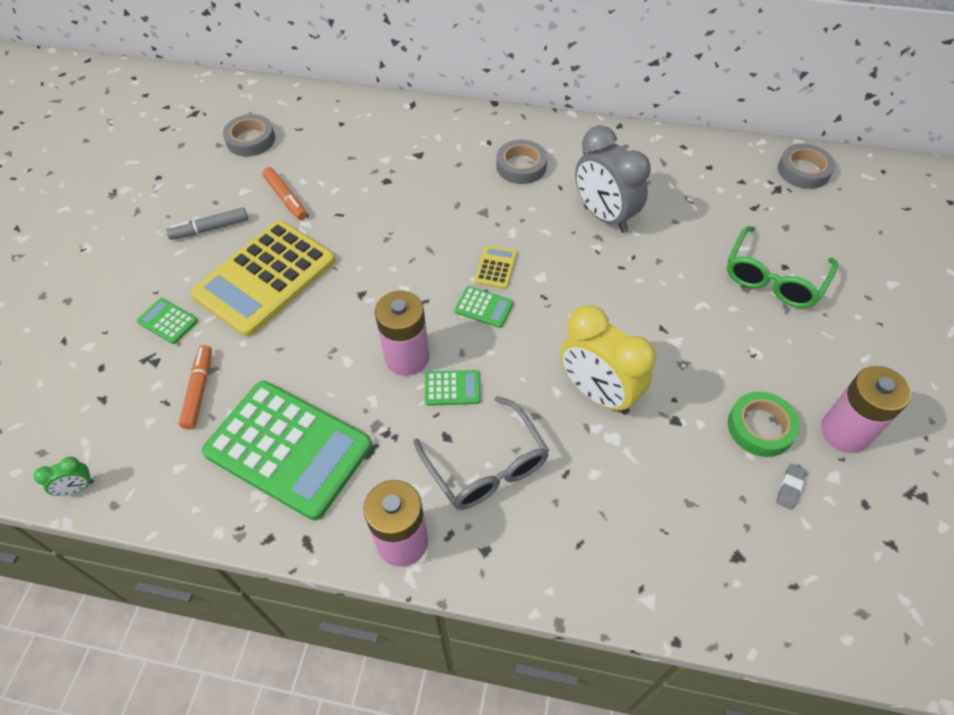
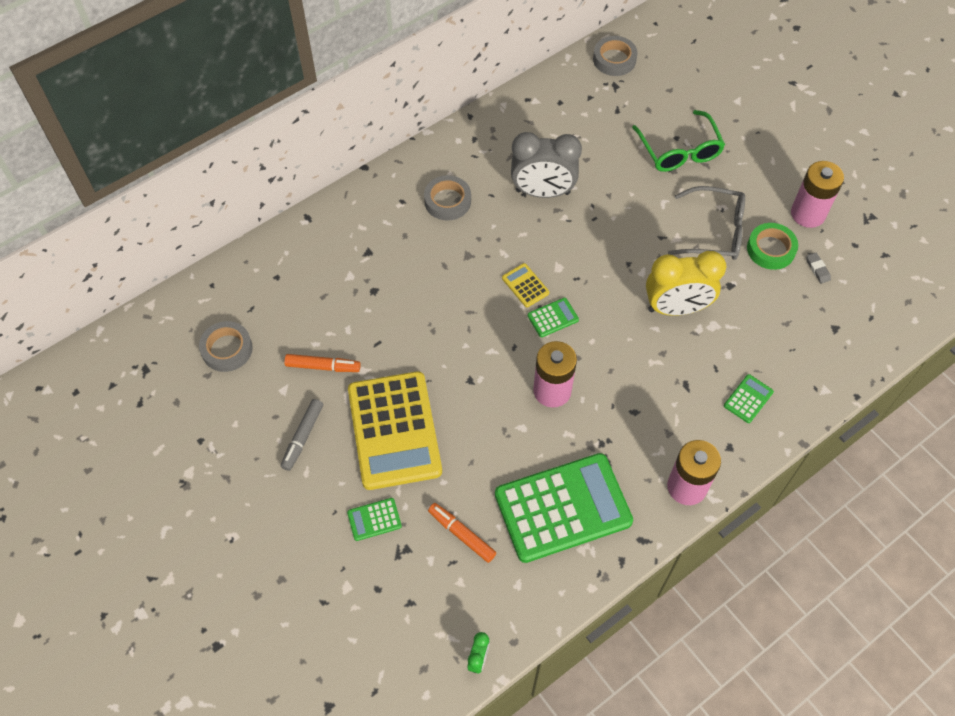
camera: 50 degrees left, 5 degrees up
grey glasses [413,396,549,510] -> grey glasses moved to [668,186,745,260]
green calculator [425,370,481,406] -> green calculator moved to [724,374,774,423]

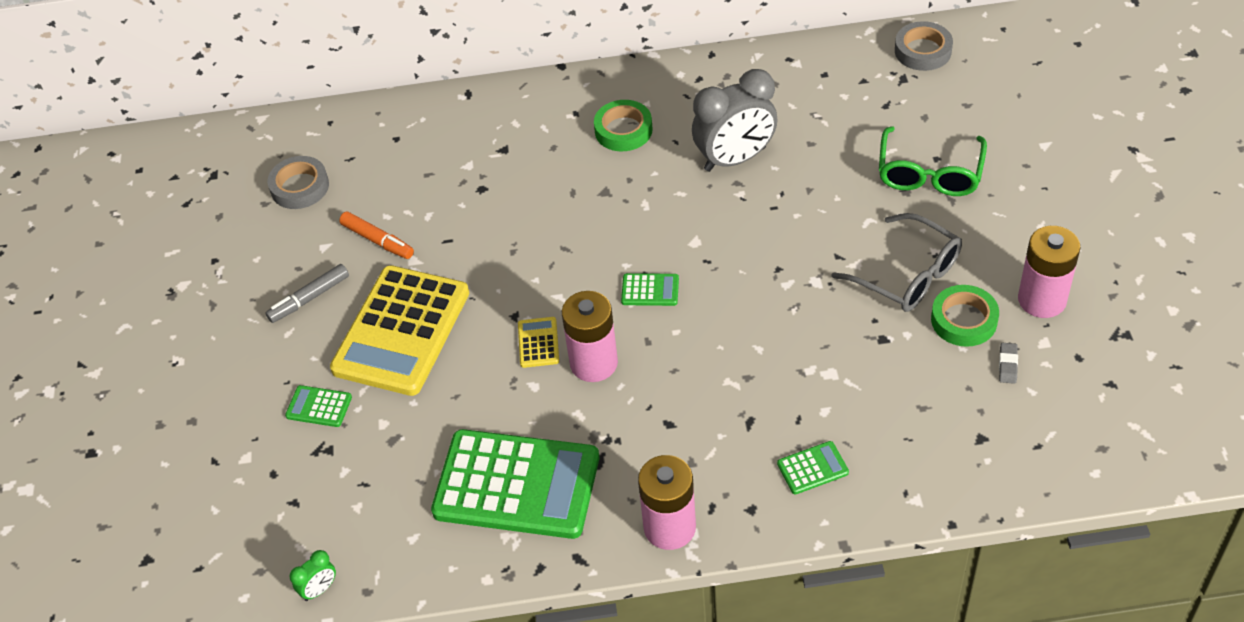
camera: 35 degrees right, 10 degrees down
grey tape [424,175,471,221] -> green tape [594,100,652,151]
orange marker [428,503,496,563] -> none
yellow calculator [502,263,549,307] -> yellow calculator moved to [518,317,559,368]
grey clock [511,132,582,198] -> grey clock turned 60 degrees counterclockwise [692,69,778,172]
yellow clock [646,251,726,316] -> none

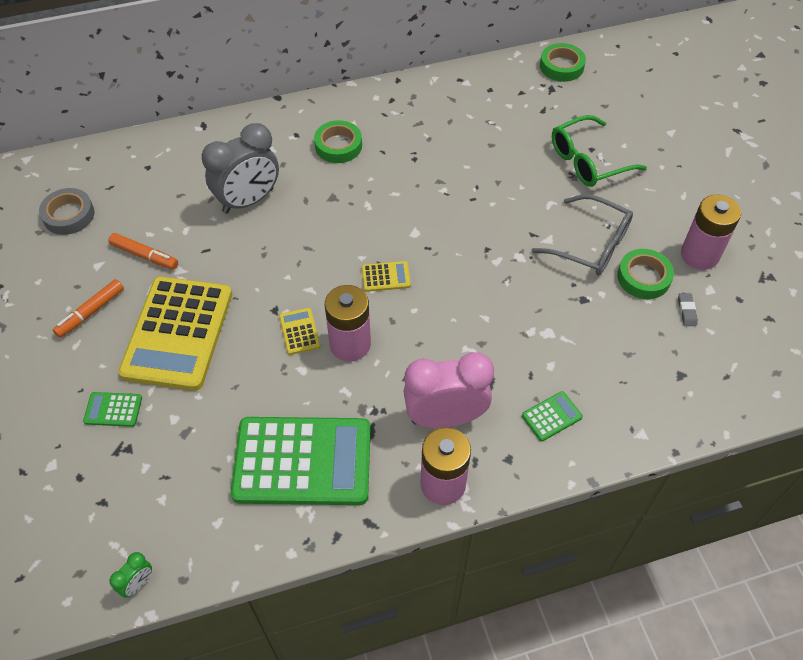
camera: 15 degrees left, 5 degrees up
grey marker [265,264,349,323] -> orange marker [53,279,124,338]
green calculator [621,273,679,306] -> yellow calculator [362,261,411,292]
grey clock [692,69,778,172] -> grey clock moved to [202,123,279,214]
green glasses [879,126,987,196] -> green glasses turned 60 degrees clockwise [552,115,647,187]
grey tape [895,21,953,71] -> green tape [540,43,586,82]
none -> pink clock [403,352,494,428]

